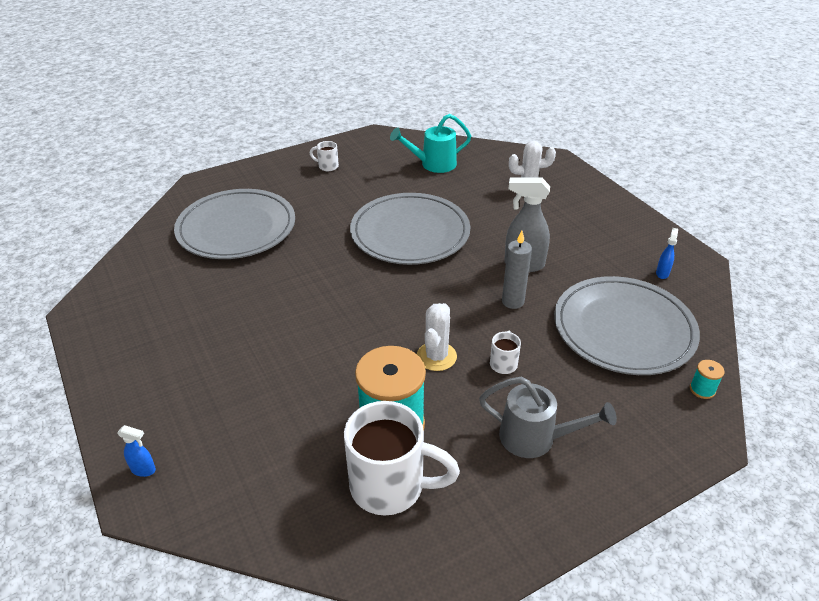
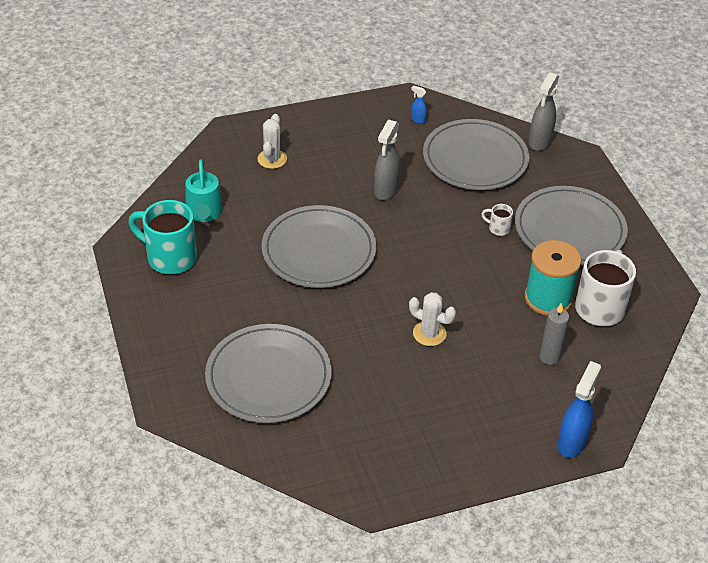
camera: 80 degrees left, 5 degrees up
blue spray bottle [117,425,156,477] -> blue spray bottle [558,361,601,457], size x2.04
white mug [310,141,339,171] -> none
white cactus [417,303,457,371] -> white cactus moved to [409,292,456,346]
grey watering can [479,377,617,458] -> grey plate [515,186,628,265]
grey candle [502,231,532,309] -> grey candle moved to [540,303,569,365]
turquoise spool [690,360,725,399] -> grey spray bottle [529,72,559,151]
none -> turquoise mug [128,200,197,274]

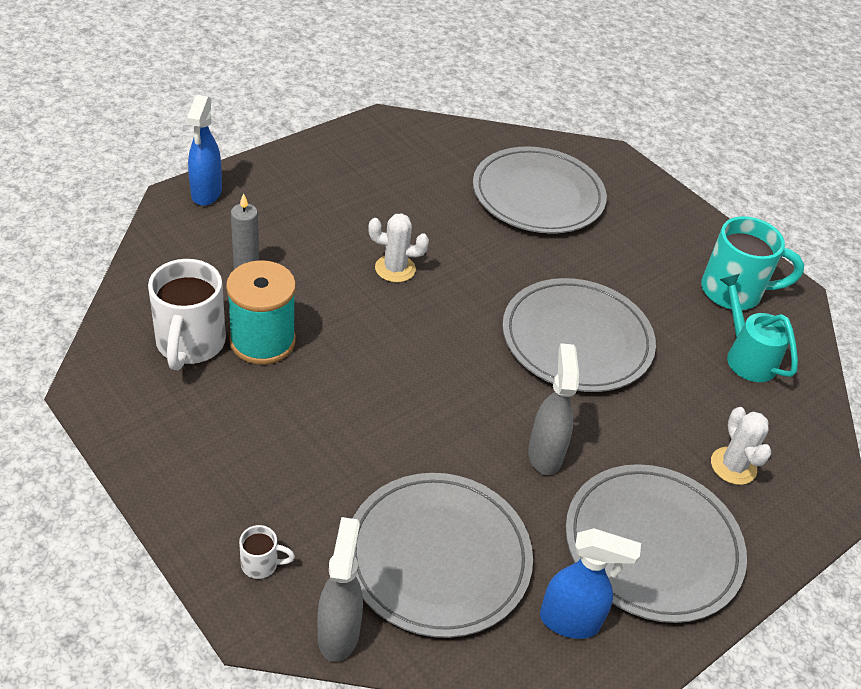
camera: 155 degrees right, 0 degrees up
blue spray bottle [411,85,427,124] -> blue spray bottle [540,528,641,639], size x2.04
white mug [481,204,513,236] -> white mug moved to [239,525,295,579]
grey plate [515,186,628,265] -> grey plate moved to [566,464,747,623]

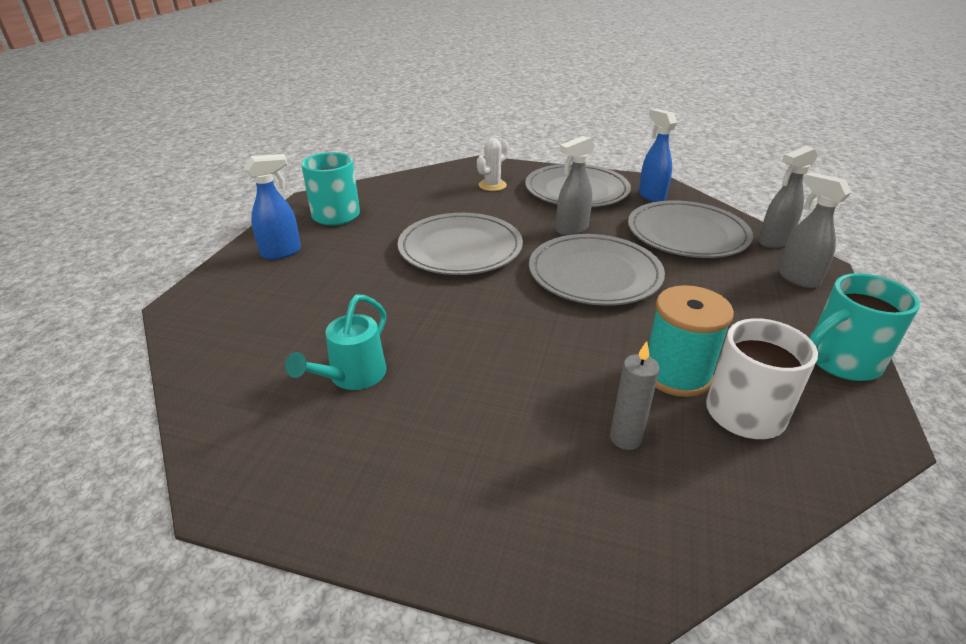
camera: 120 degrees left, 10 degrees down
blue spray bottle [187,95,222,206] -> blue spray bottle moved to [244,154,301,260]
white mug [239,525,295,579] -> grey spray bottle [778,172,852,288]
white cactus [368,213,429,282] -> none
grey plate [473,146,607,234] -> grey plate moved to [529,234,665,306]
turquoise watering can [719,274,798,382] -> turquoise watering can moved to [285,295,386,390]
none -> turquoise mug [809,273,920,381]

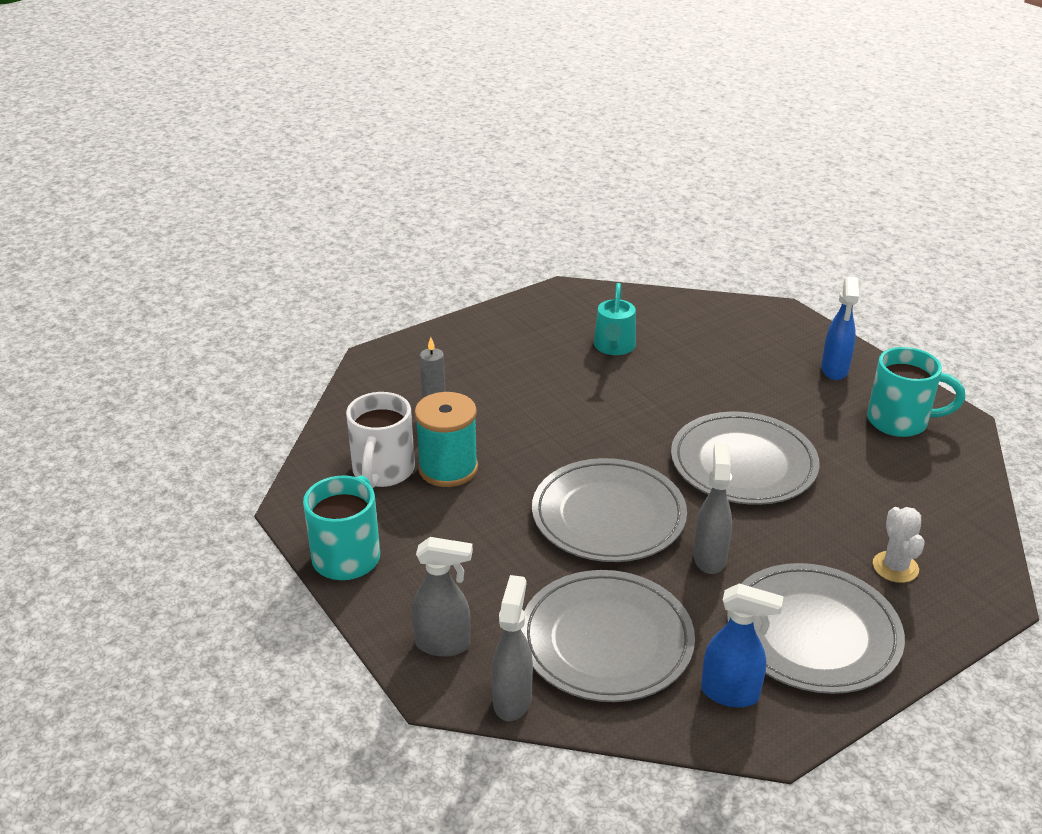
camera: 130 degrees right, 0 degrees up
turquoise watering can [285,295,386,390] -> turquoise watering can turned 150 degrees counterclockwise [594,283,636,355]

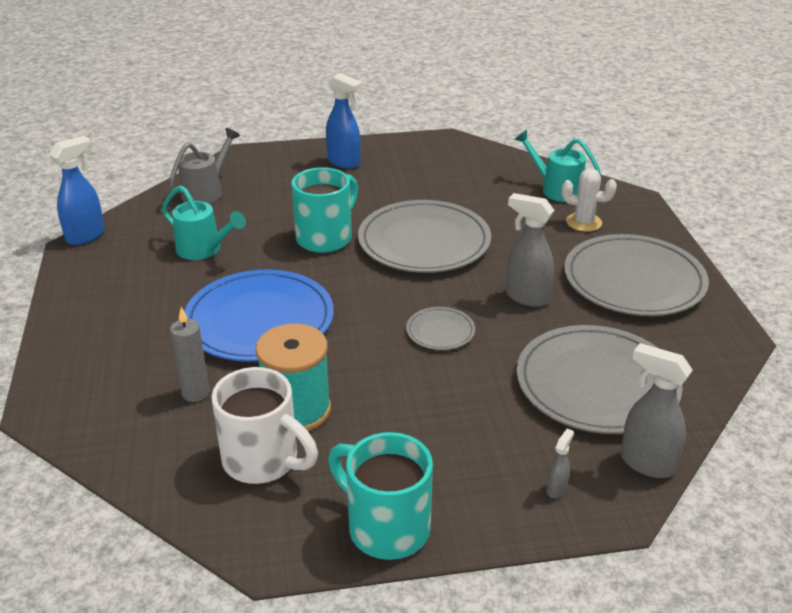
camera: 65 degrees left, 0 degrees up
grey spray bottle [412,537,473,657] -> grey spray bottle [546,429,574,498], size x0.49
grey plate [532,458,687,562] -> grey plate [406,307,475,350], size x0.46
blue spray bottle [701,584,784,708] -> blue spray bottle moved to [49,136,105,245]
turquoise mug [867,347,965,437] -> turquoise mug moved to [292,167,358,253]
none -> grey watering can [169,128,240,204]
none -> blue plate [184,269,334,362]
none -> turquoise watering can [514,130,602,202]

